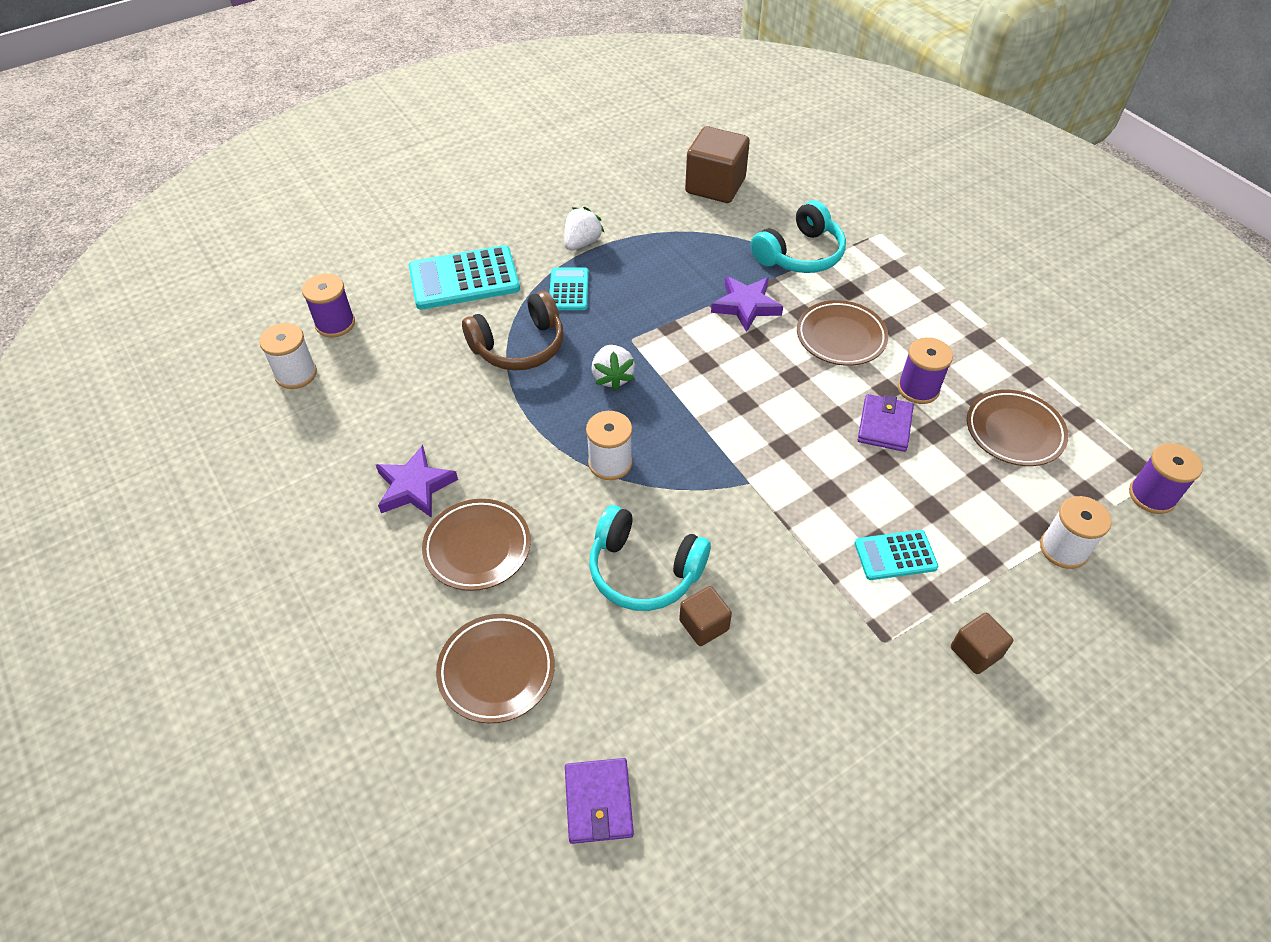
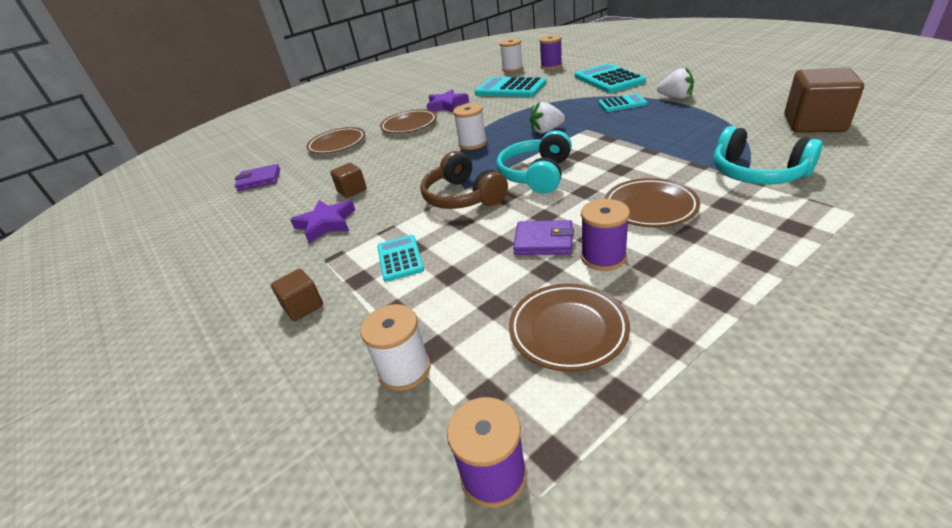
camera: 90 degrees right, 15 degrees down
brown headphones [462,290,564,370] -> brown headphones moved to [420,151,508,209]
turquoise headphones [589,505,711,611] -> turquoise headphones moved to [497,130,572,194]
purple star [711,276,783,332] -> purple star moved to [290,200,355,244]
none -> turquoise calculator [475,77,546,97]

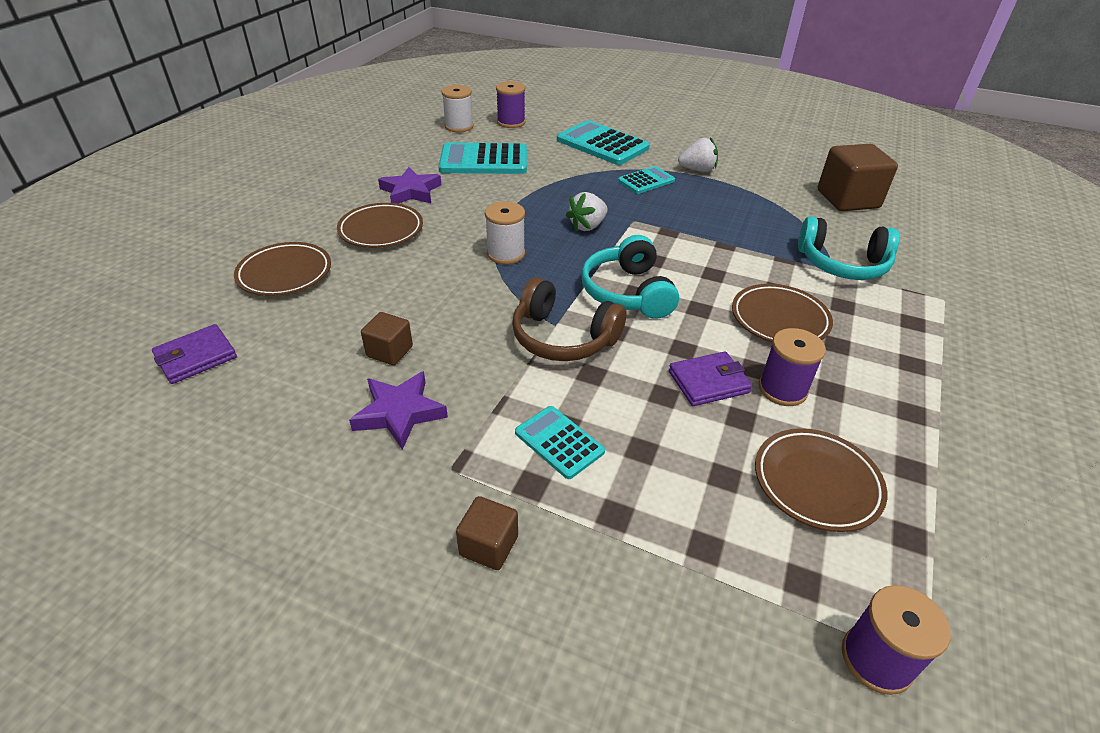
camera: 35 degrees left, 5 degrees up
white spool [360,304,431,391] -> none

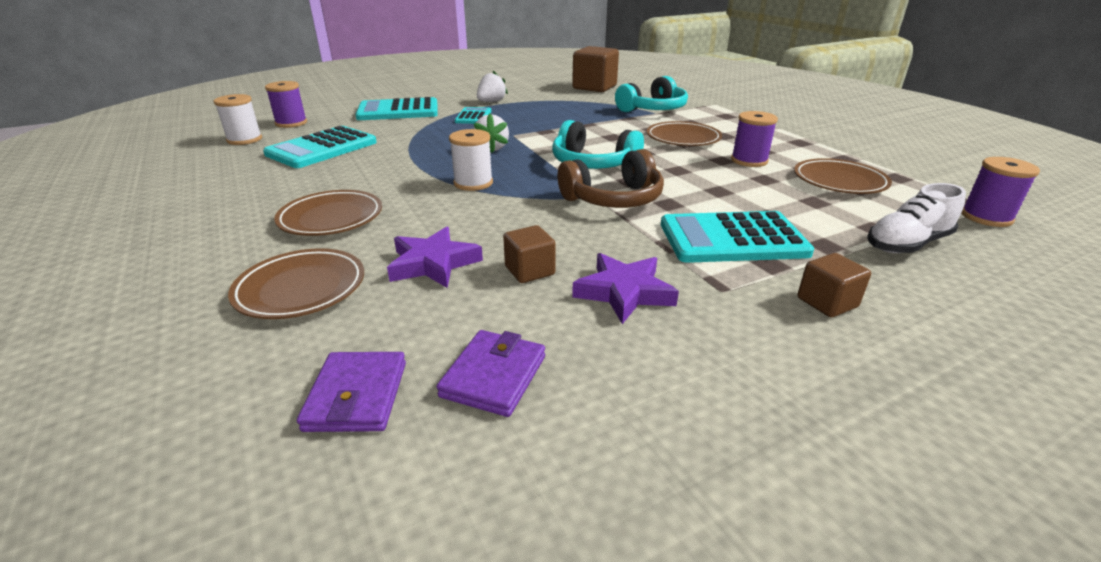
camera: 50 degrees left, 10 degrees down
purple star [378,167,441,204] -> purple star moved to [387,227,483,288]
turquoise calculator [515,406,605,479] -> turquoise calculator [661,211,814,263], size x1.77
purple wallet [669,351,752,406] -> purple wallet moved to [437,330,545,417]
none -> white shoe [867,183,966,253]

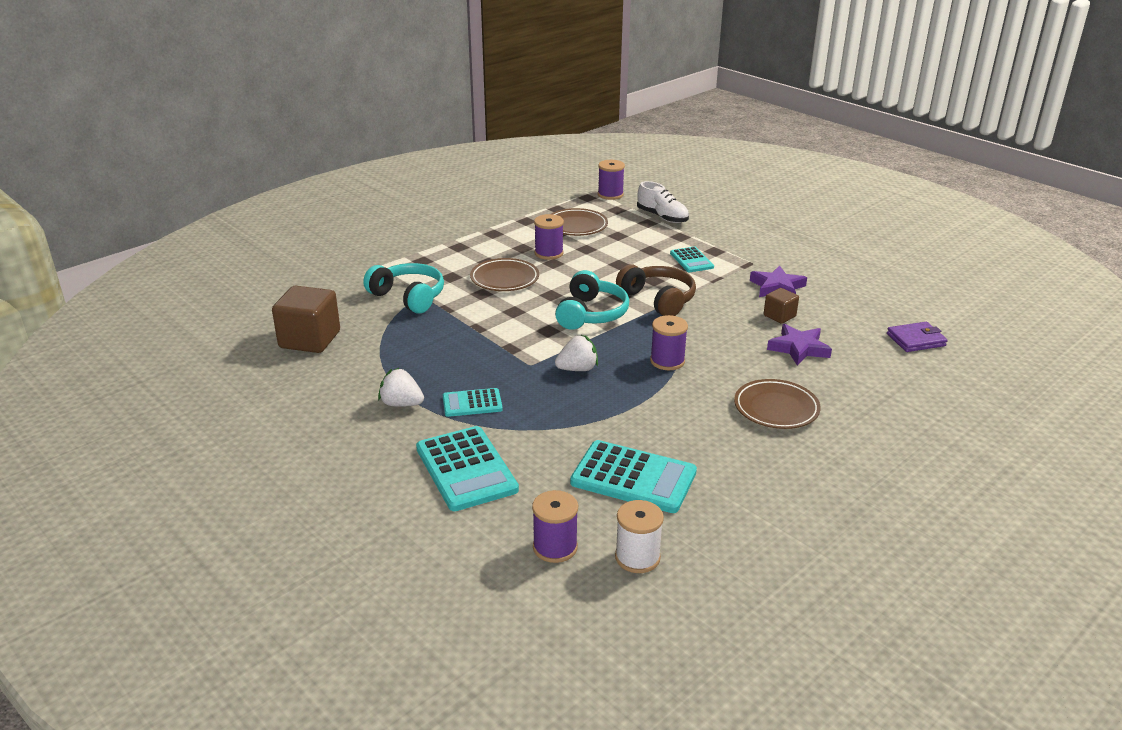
camera: 105 degrees left, 0 degrees up
brown plate [228,248,364,319] -> none
purple wallet [437,330,545,417] -> none
white spool [449,129,493,191] -> purple spool [650,315,688,370]
turquoise calculator [661,211,814,263] -> turquoise calculator [670,247,714,272], size x0.56
brown cube [797,253,871,317] -> none

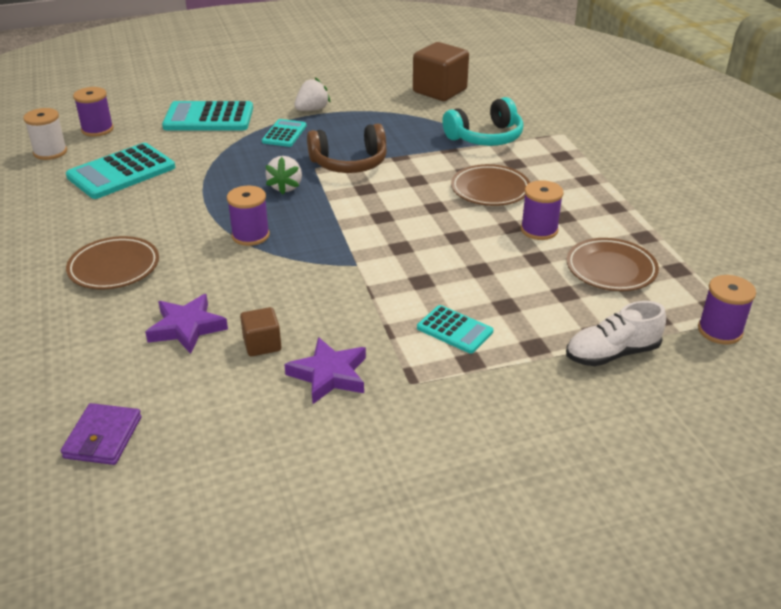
camera: 115 degrees right, 5 degrees up
turquoise headphones [555,270,629,330] -> none
brown headphones [616,264,696,316] -> brown headphones moved to [307,124,387,173]
turquoise calculator [670,247,714,272] -> turquoise calculator turned 150 degrees counterclockwise [417,305,493,354]

